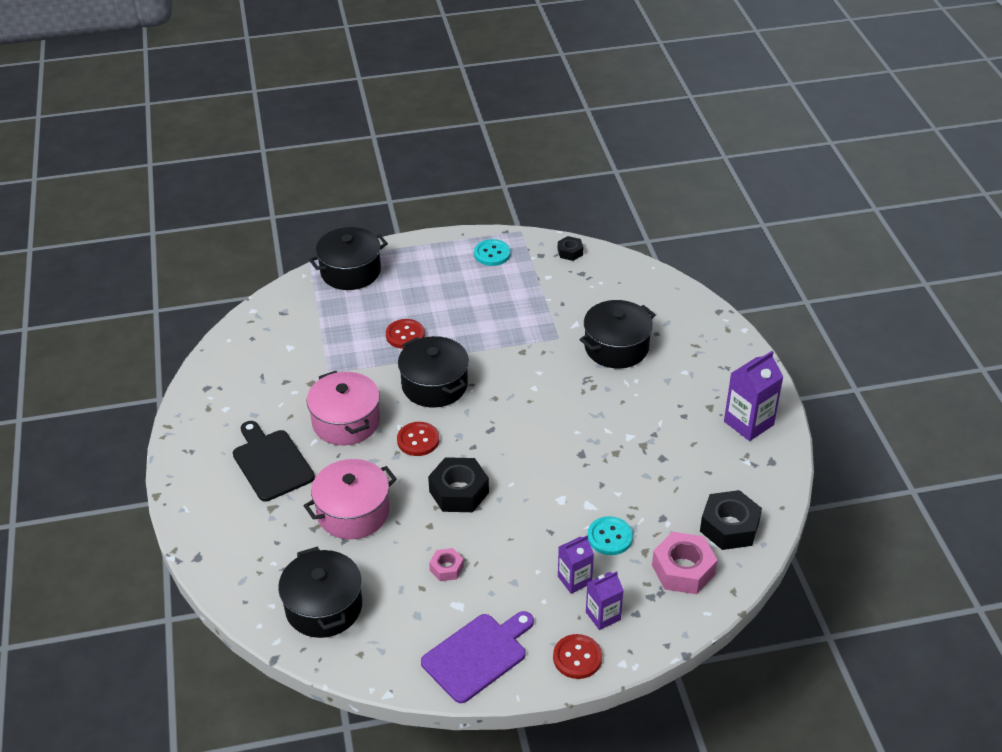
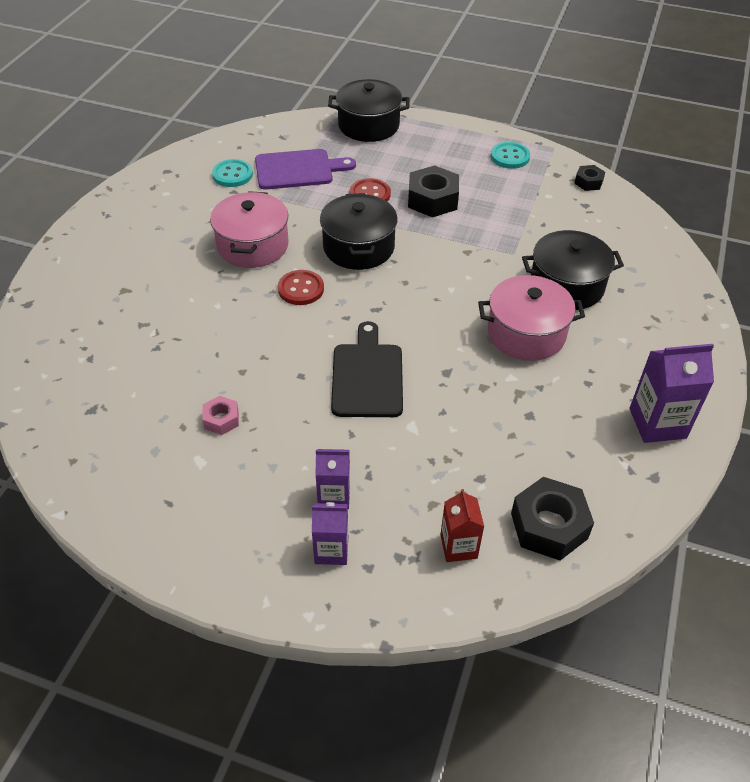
camera: 30 degrees right, 5 degrees up
black cutting board [233,421,315,502] -> black cutting board moved to [331,321,403,417]
black pot [278,546,362,638] -> none
pink pot [304,459,397,539] -> pink pot moved to [478,275,585,361]
purple cutting board [421,611,534,703] -> purple cutting board moved to [255,149,356,190]
black nut [428,457,489,512] -> black nut moved to [408,165,459,217]
red button [553,634,602,679] -> none
turquoise button [588,516,633,555] -> turquoise button moved to [212,159,253,187]
pink nut [652,532,717,594] -> red carton [440,489,484,562]

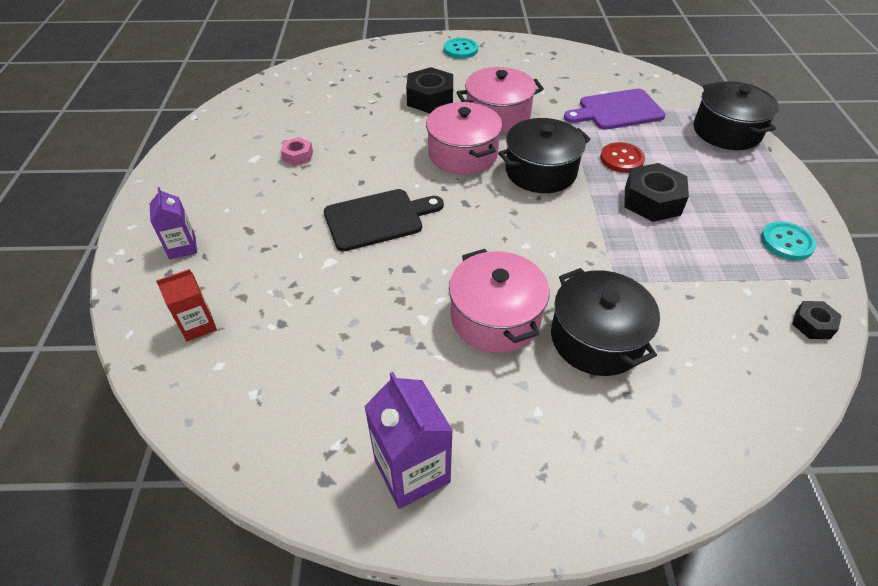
camera: 70 degrees right, 0 degrees up
turquoise button [212,159,253,187] -> turquoise button moved to [444,38,478,59]
purple cutting board [255,149,356,190] -> purple cutting board turned 105 degrees clockwise [564,89,666,130]
red button [278,270,324,305] -> pink pot [426,102,502,174]
purple carton [315,449,350,509] -> none
black nut [511,477,594,561] -> black nut moved to [406,67,453,113]

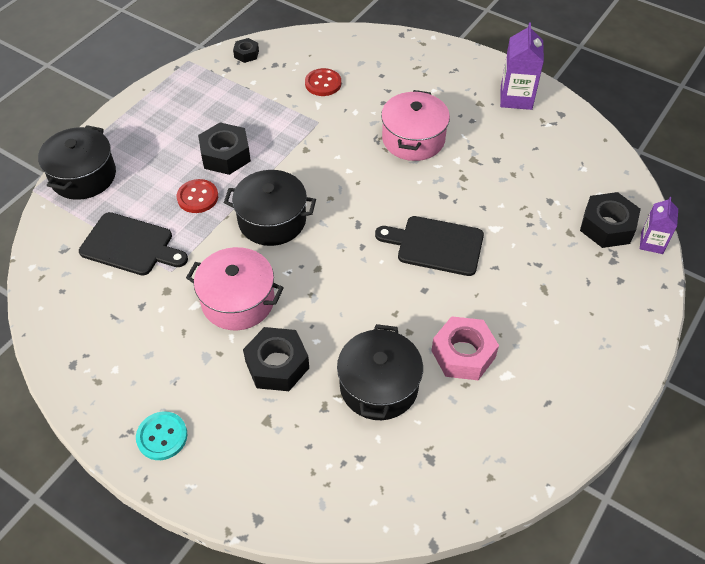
camera: 145 degrees left, 5 degrees up
purple carton [150,187,197,259] -> purple carton moved to [640,197,678,254]
red carton [156,269,217,341] -> black nut [580,192,641,248]
pink nut [281,137,313,166] -> pink nut [431,316,499,380], size x1.84
pink pot [426,102,502,174] -> none
black pot [551,268,660,376] -> black pot moved to [337,324,423,420]
purple cutting board [564,89,666,130] -> black cutting board [79,212,188,275]
turquoise button [761,221,816,260] -> none
none -> red button [305,68,341,96]

